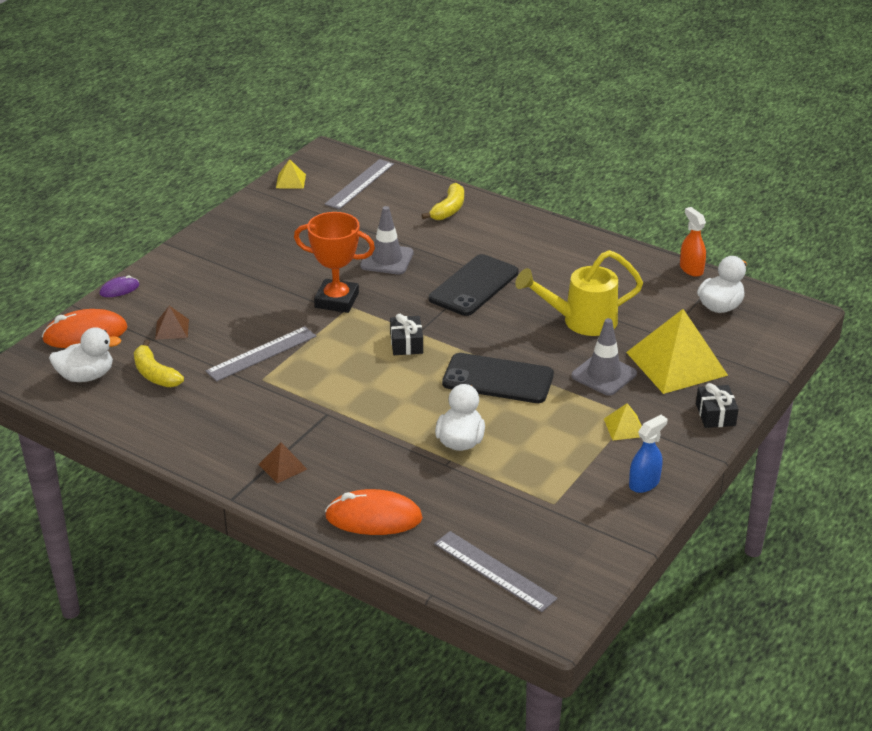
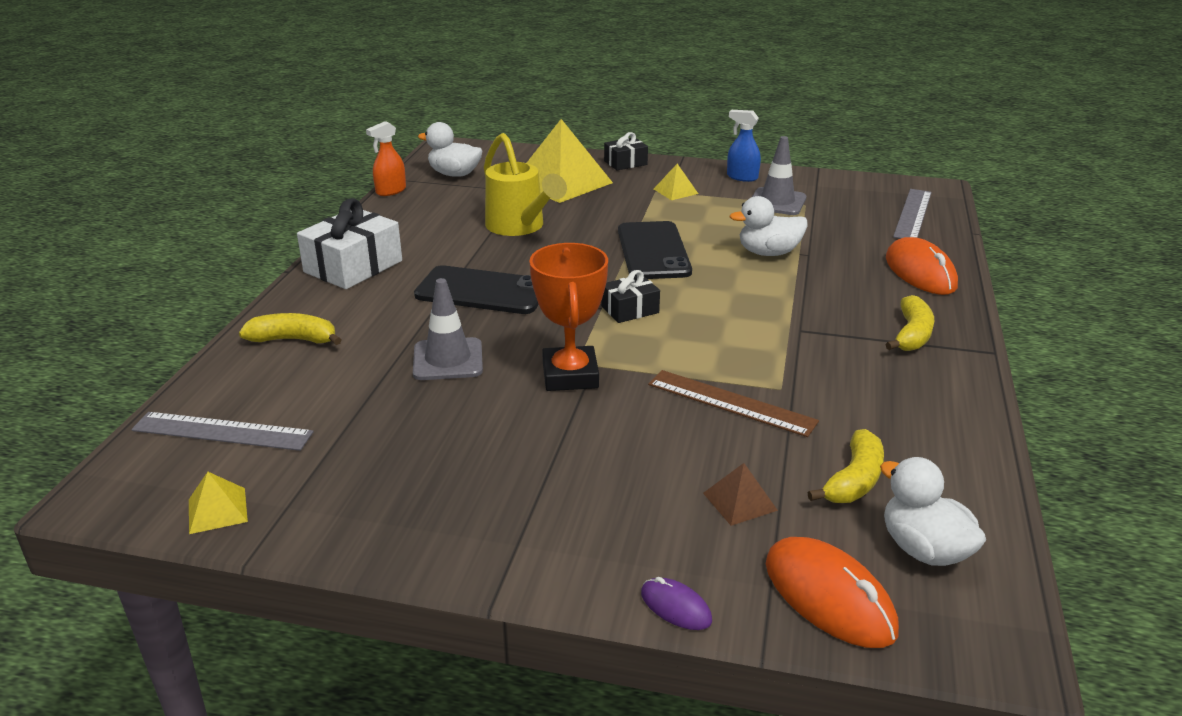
camera: 110 degrees left, 5 degrees down
grey ruler [205,326,316,382] -> brown ruler [648,370,819,437]
brown pyramid [258,442,307,483] -> yellow banana [885,295,934,351]
grey traffic cone [571,318,637,396] -> grey traffic cone moved to [752,136,806,215]
none -> white gift [297,198,402,289]

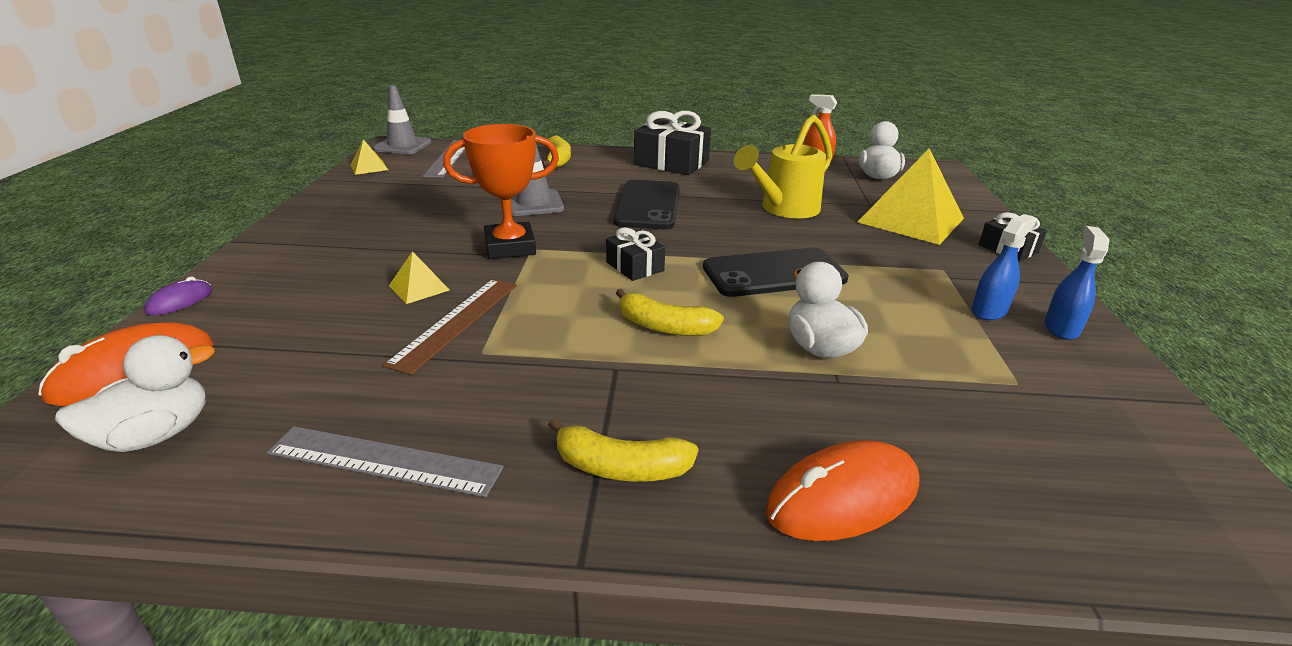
camera: 80 degrees right, 0 degrees up
white gift [297,198,402,289] -> black gift [634,111,711,175]
yellow pyramid [654,164,698,200] -> yellow pyramid moved to [389,251,449,304]
brown pyramid [703,463,778,526] -> none
grey traffic cone [752,136,806,215] -> grey traffic cone moved to [373,85,431,154]
yellow banana [808,429,884,503] -> yellow banana moved to [616,289,724,336]
grey ruler [893,189,932,239] -> grey ruler moved to [267,426,504,497]
none -> blue spray bottle [972,214,1037,320]

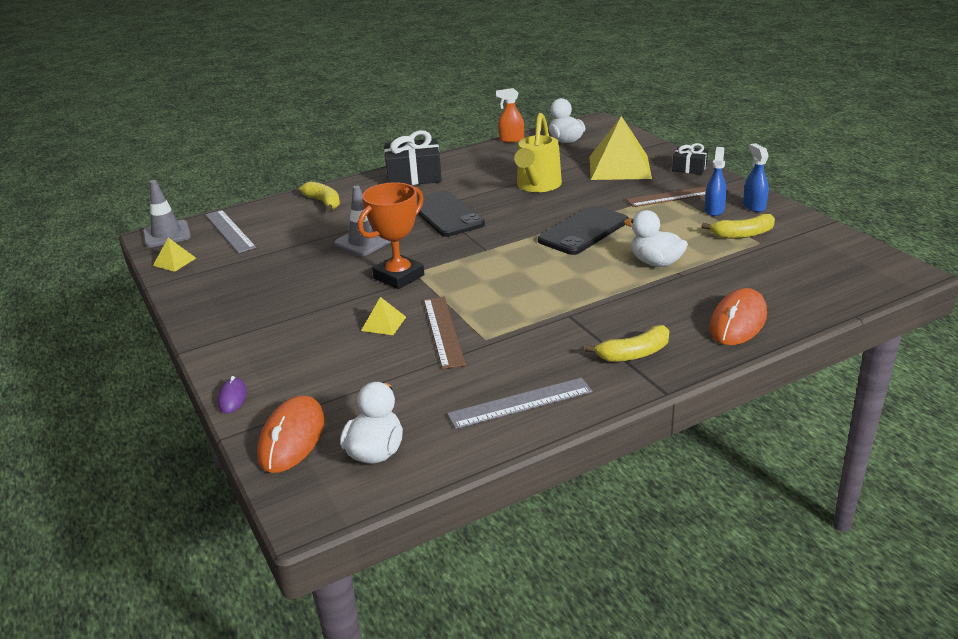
camera: 30 degrees left, 0 degrees up
black gift [606,227,665,281] -> none
yellow banana [616,289,724,336] -> yellow banana moved to [701,214,775,239]
none -> brown ruler [626,186,729,207]

